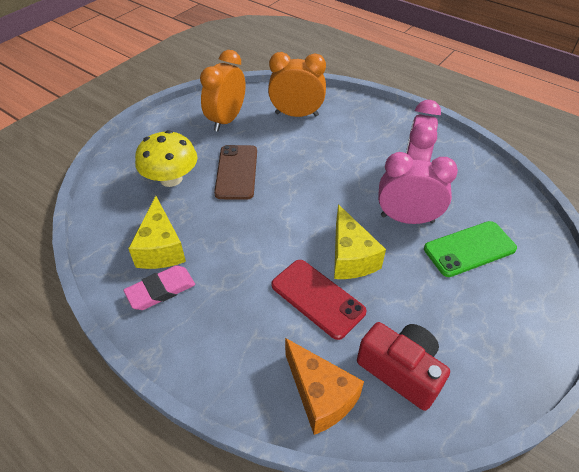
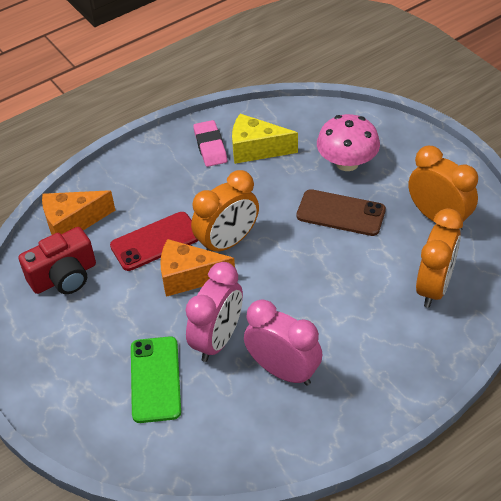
camera: 110 degrees right, 0 degrees up
yellow mushroom [135,130,197,187] -> pink mushroom [317,114,380,171]
yellow cheese [334,204,386,279] -> orange cheese [160,239,235,297]
none -> orange clock [191,170,259,251]

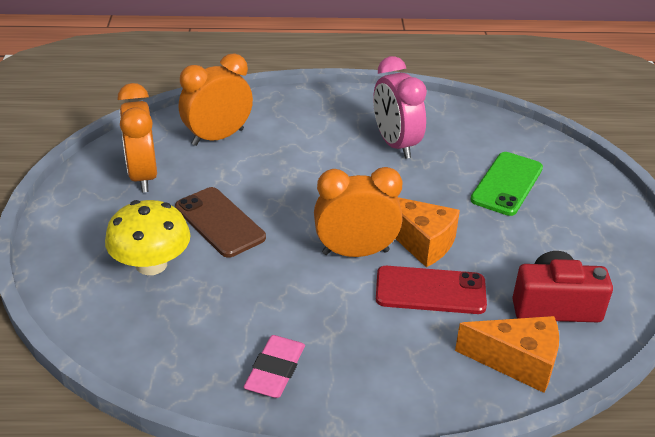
camera: 150 degrees left, 10 degrees down
pink clock [186,262,243,362] -> none
yellow cheese [232,114,298,164] -> none
pink mushroom [317,114,380,171] -> yellow mushroom [105,200,191,275]

